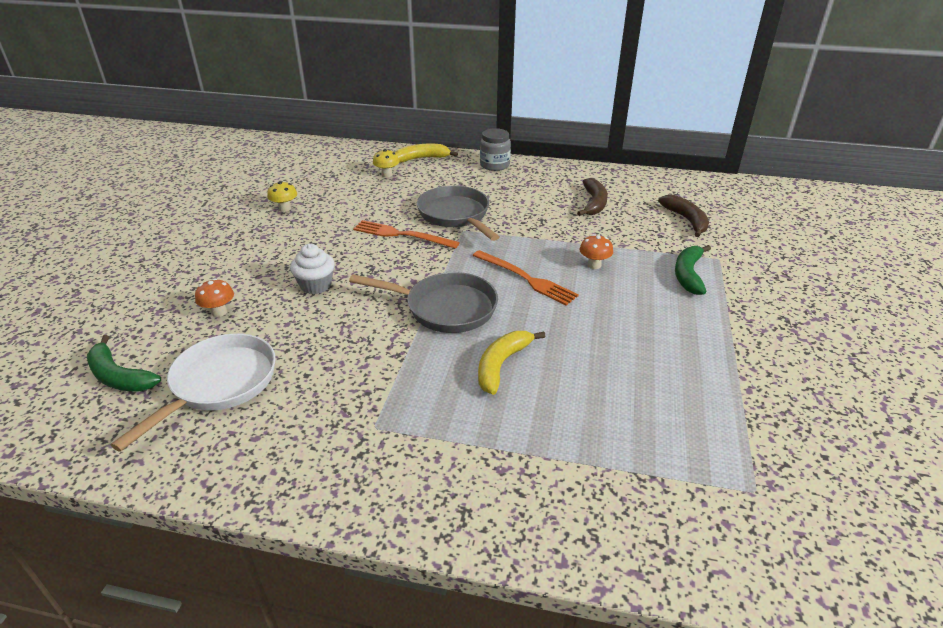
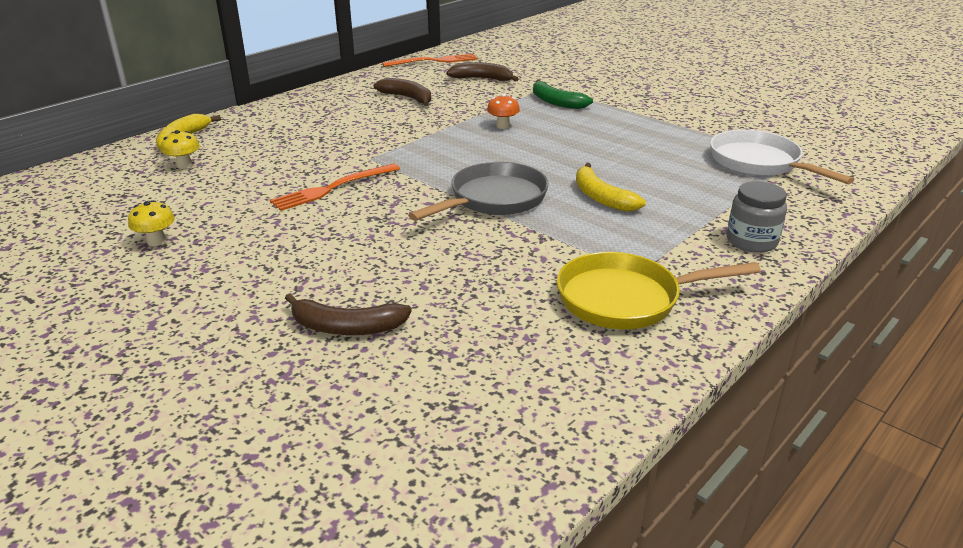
camera: 60 degrees left, 5 degrees down
green banana [87,335,161,392] -> none
white pan [111,333,276,452] -> white pan moved to [710,130,854,184]
orange mushroom [195,278,234,317] -> brown banana [285,293,412,335]
white cupcake [290,244,335,294] -> none
grey pan [417,186,499,241] -> none
orange fork [473,250,579,305] -> orange fork moved to [382,54,478,67]
grey jar [480,128,511,171] -> grey jar moved to [727,181,787,253]
none -> yellow pan [557,252,761,329]

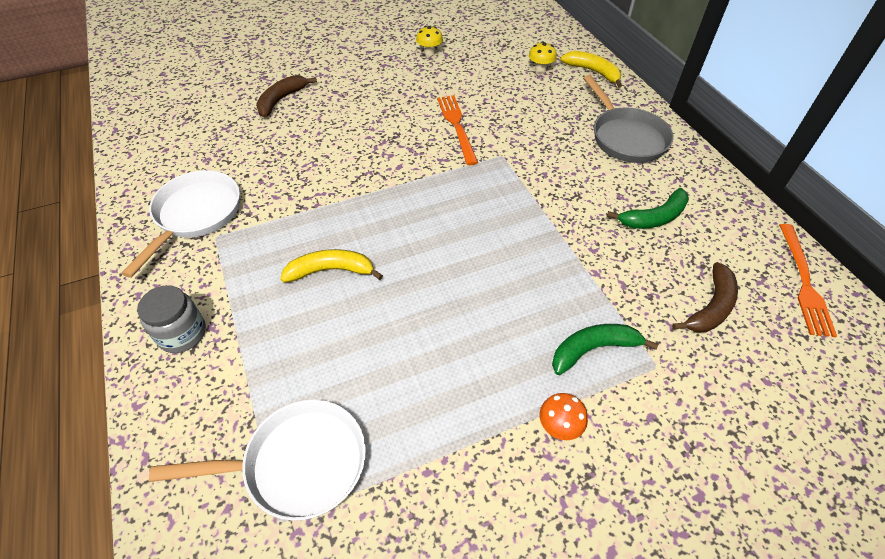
camera: 115 degrees right, 20 degrees up
brown banana [374,78,431,106] -> green banana [607,188,689,229]
grey pan [408,162,549,221] -> grey pan moved to [583,75,673,163]
orange mushroom [487,94,520,129] -> orange mushroom moved to [539,393,588,440]
yellow pan [557,252,761,329] -> white pan [121,170,240,278]

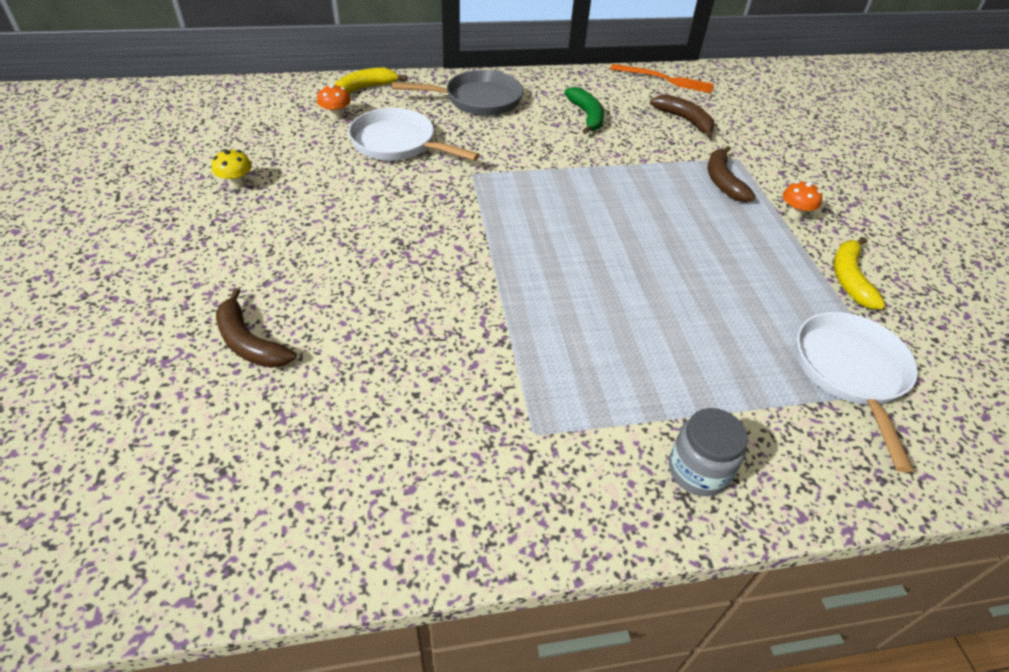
camera: 80 degrees left, 5 degrees down
white pan [121,170,240,278] -> white pan moved to [348,108,480,161]
yellow banana [280,249,383,282] -> yellow banana moved to [834,237,886,309]
orange fork [437,95,478,165] -> none
yellow mushroom [529,42,557,73] -> orange mushroom [317,84,351,120]
green banana [552,324,658,375] -> brown banana [708,146,756,202]

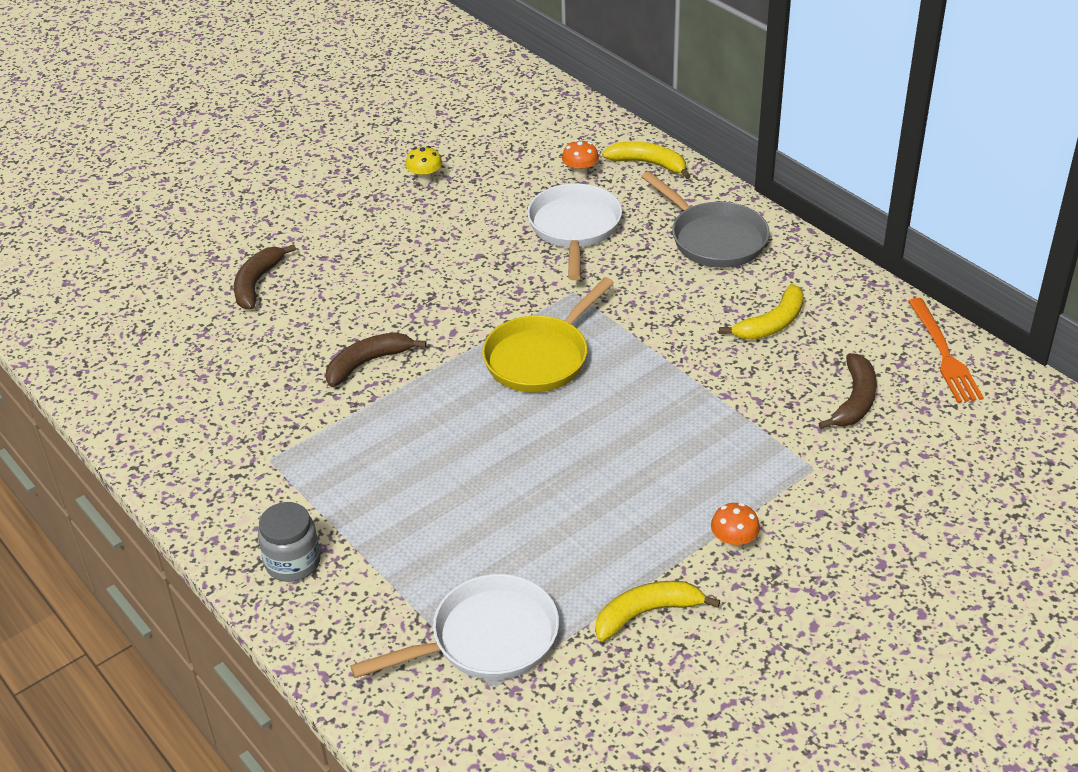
camera: 65 degrees right, 5 degrees down
green banana [564,87,604,134] -> yellow banana [719,284,804,340]
brown banana [708,146,756,202] -> brown banana moved to [325,332,427,387]
none -> yellow pan [482,277,614,393]

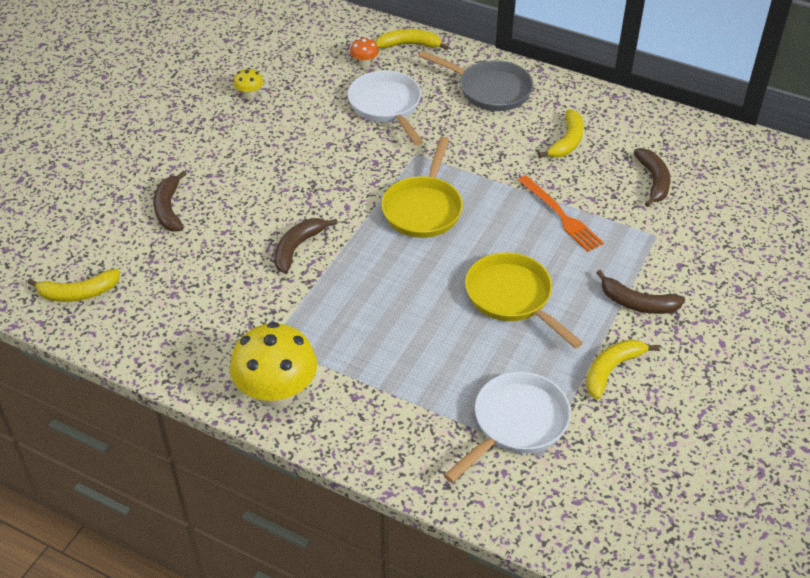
camera: 25 degrees left, 5 degrees up
grey jar [258,502,321,582] -> none
orange mushroom [711,503,760,551] -> brown banana [596,270,685,314]
orange fork [908,298,984,403] -> orange fork moved to [518,175,604,252]
none -> yellow banana [27,269,120,302]
none -> yellow mushroom [230,322,317,408]
none -> yellow pan [465,252,583,349]

